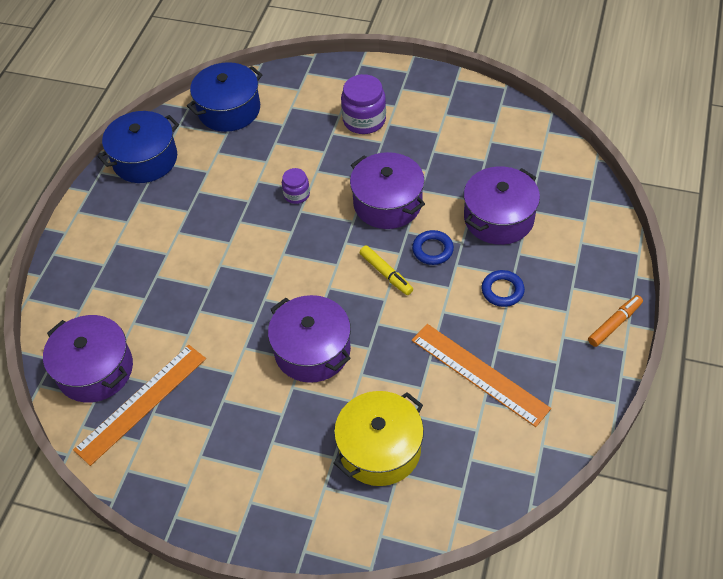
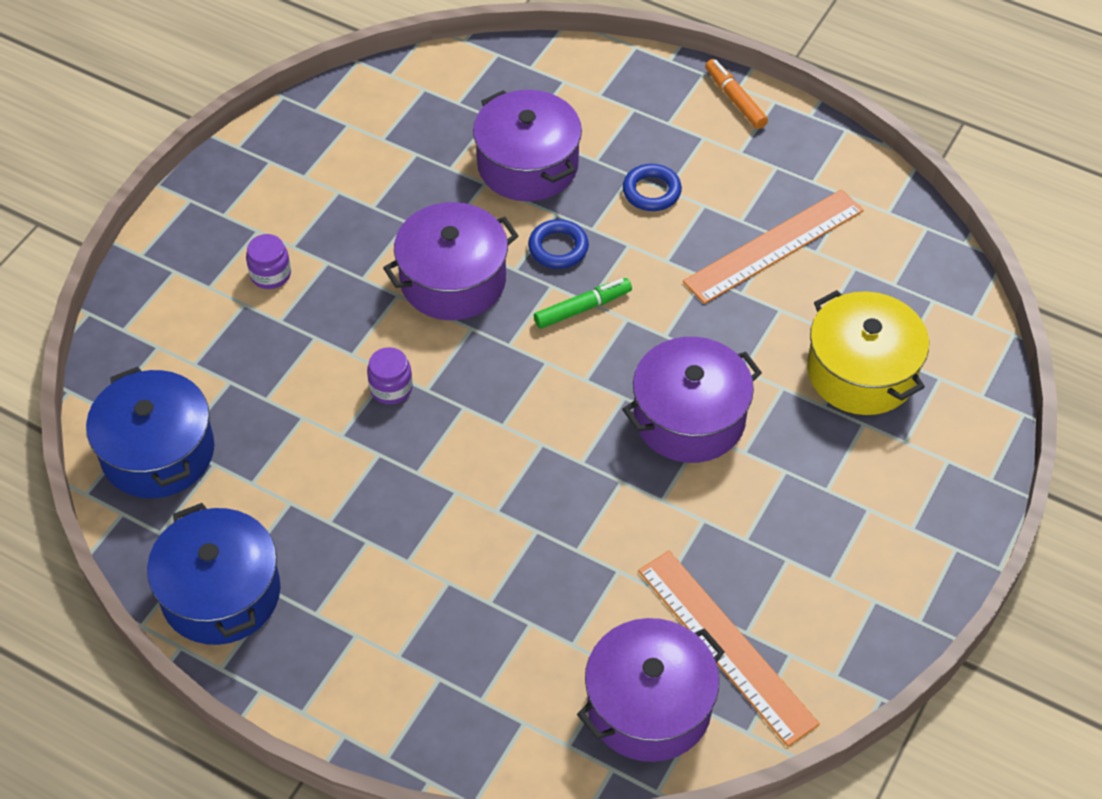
camera: 80 degrees left, 0 degrees up
purple jar [341,74,386,134] -> purple jar [246,234,291,289], size x0.58
yellow marker [360,245,413,295] -> green marker [534,278,632,329]

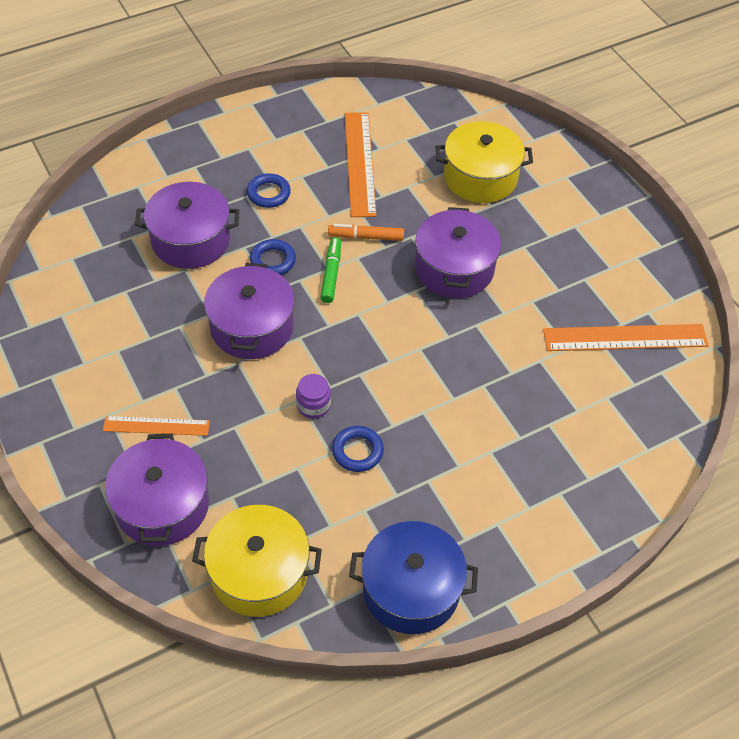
camera: 60 degrees left, 0 degrees up
blue pot [86,367,214,498] -> yellow pot [192,505,322,617]
purple jar [246,234,291,289] -> orange ruler [103,416,210,436]
purple pot [577,618,725,762] -> purple pot moved to [105,434,209,546]
orange marker [705,59,768,129] -> orange marker moved to [328,224,404,241]
none -> blue ring [332,426,384,472]

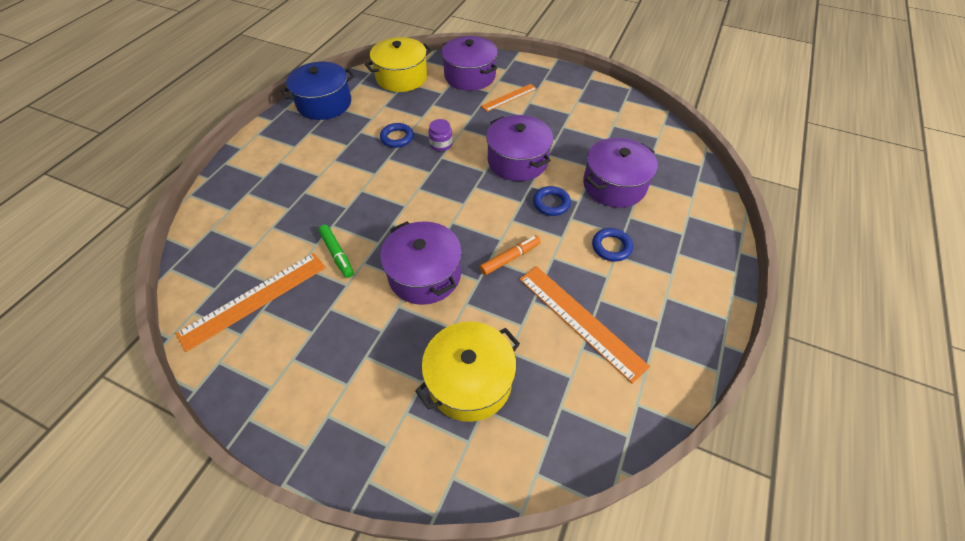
camera: 145 degrees right, 0 degrees up
green marker [321,237,341,303] -> green marker moved to [318,225,354,278]

